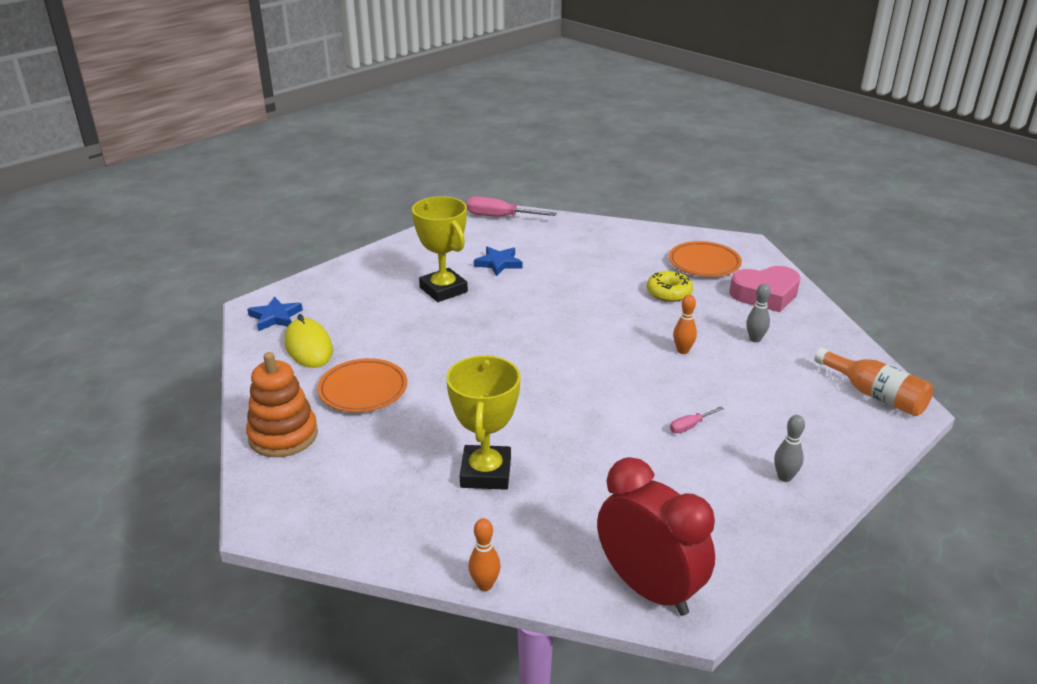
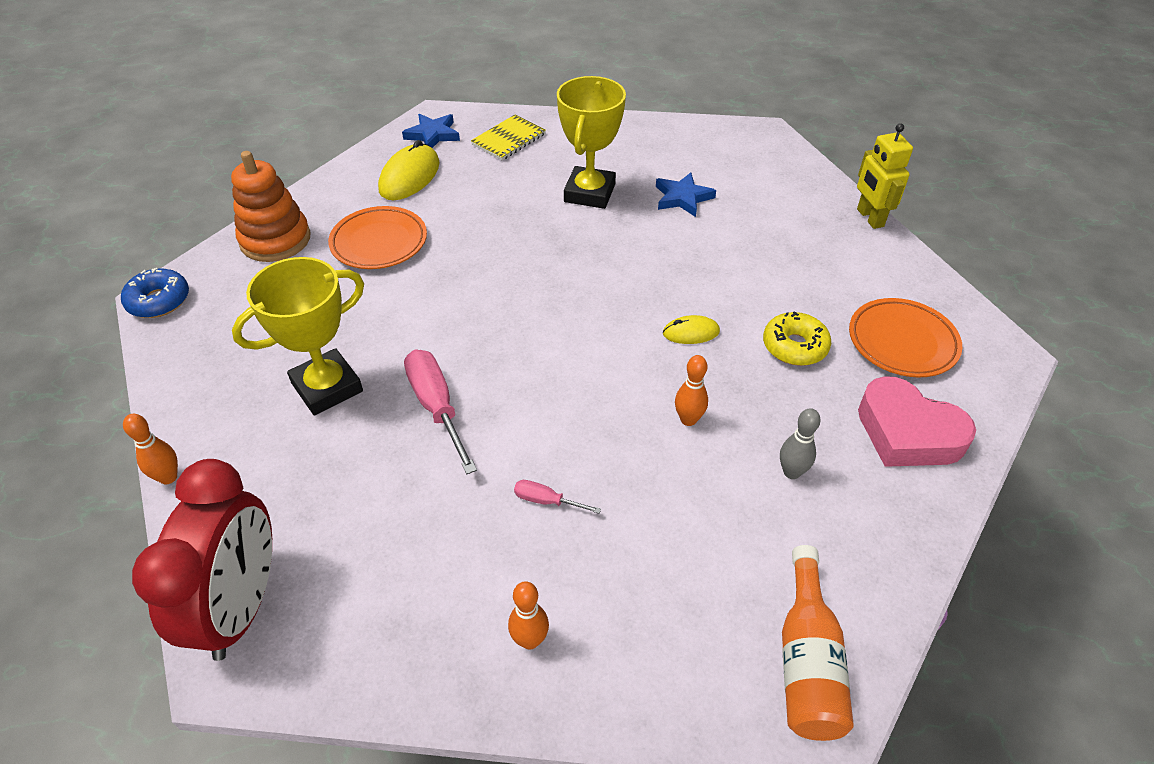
camera: 50 degrees right, 15 degrees up
pink screwdriver [466,196,557,217] -> pink screwdriver moved to [404,350,477,474]
grey bowling pin [774,415,805,482] -> orange bowling pin [508,582,549,650]
none -> blue donut [121,268,189,318]
none -> yellow notebook [471,115,546,160]
none -> yellow mouse [663,315,720,344]
none -> yellow robot [857,123,913,229]

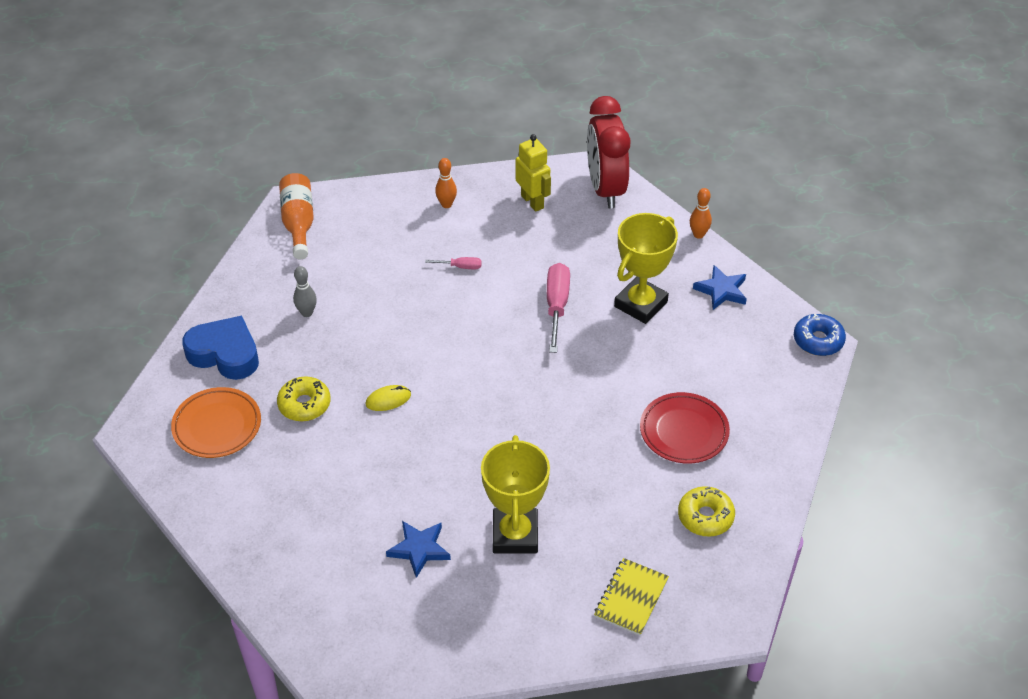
camera: 165 degrees right, 0 degrees up
orange stacking toy [231,151,310,262] -> none
orange plate [328,206,427,269] -> red plate [640,392,730,463]
yellow mouse [378,140,439,200] -> yellow donut [678,486,735,537]
blue star [402,114,460,148] -> blue star moved to [693,265,747,310]
pink screwdriver [404,350,477,474] -> pink screwdriver turned 135 degrees counterclockwise [547,263,570,353]
orange bowling pin [675,355,708,426] -> none
yellow robot [857,123,913,229] -> yellow robot moved to [516,134,551,212]
pink heart [858,376,976,467] -> blue heart [182,316,259,380]

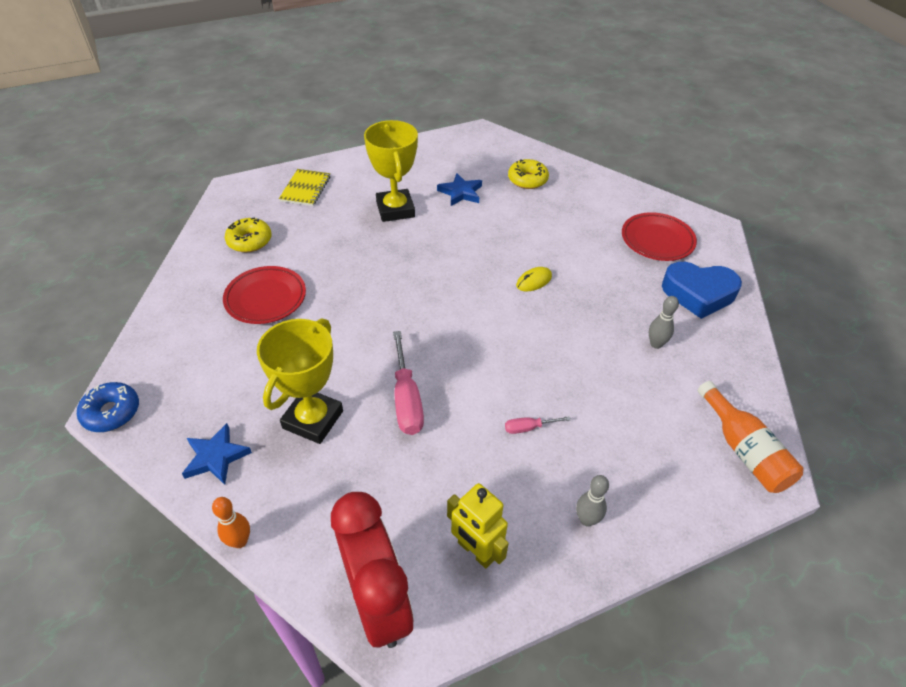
camera: 165 degrees right, 0 degrees up
orange plate [171,387,261,458] -> red plate [622,212,697,261]
yellow donut [277,376,331,421] -> yellow donut moved to [508,159,549,189]
orange bowling pin [435,158,457,208] -> grey bowling pin [576,475,609,527]

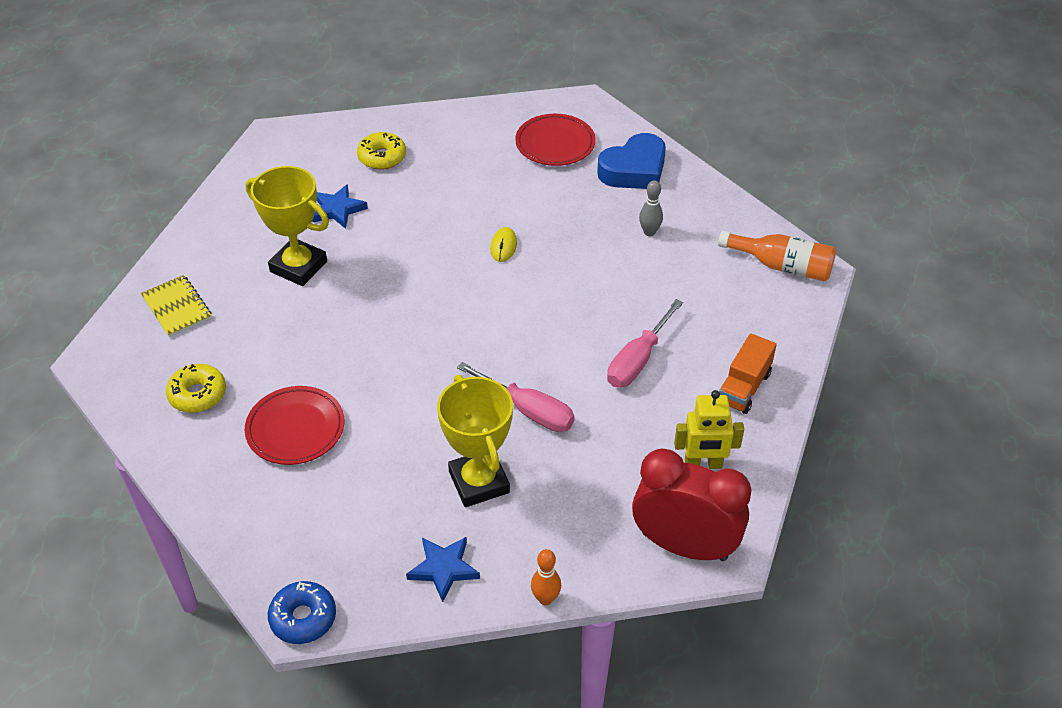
camera: 45 degrees left, 0 degrees up
pink screwdriver [505,416,570,434] -> pink screwdriver [607,299,683,387], size x1.98
grey bowling pin [576,475,609,527] -> orange truck [719,333,777,414]

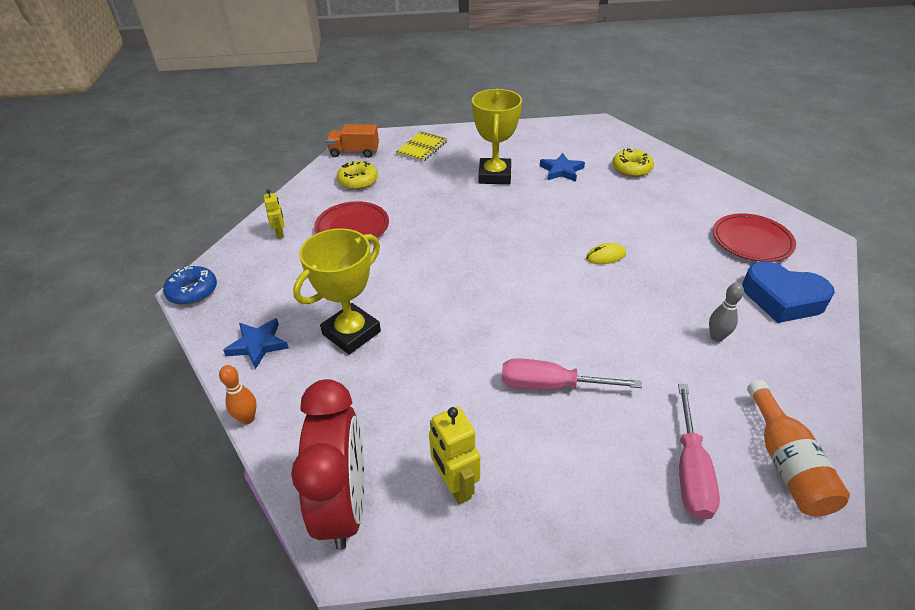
camera: 65 degrees right, 5 degrees down
pink screwdriver [457,362,575,432] -> pink screwdriver moved to [678,384,720,520]
orange truck [719,333,777,414] -> orange truck moved to [326,124,379,158]
none -> yellow robot [264,189,285,239]

